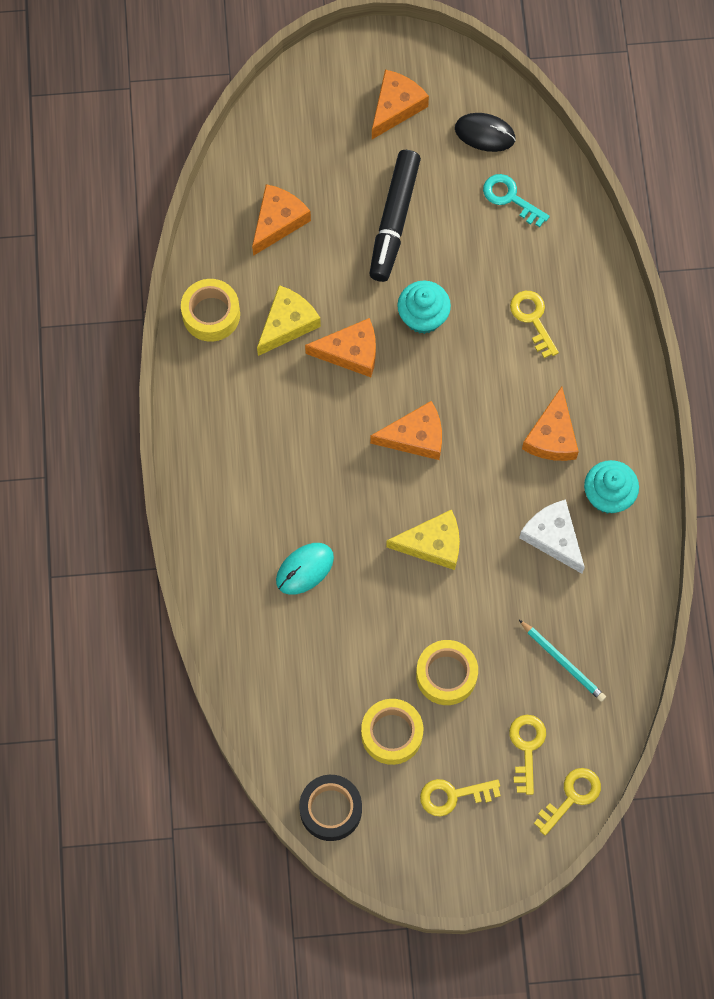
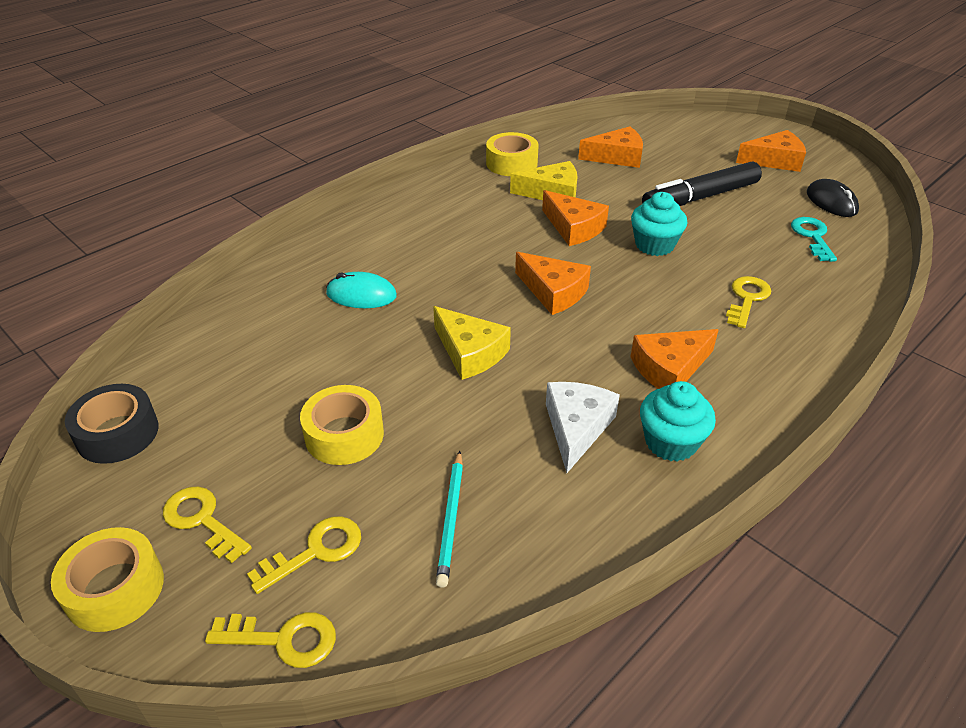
camera: 50 degrees right, 30 degrees down
yellow tape [361,699,423,765] -> yellow tape moved to [51,527,164,632]

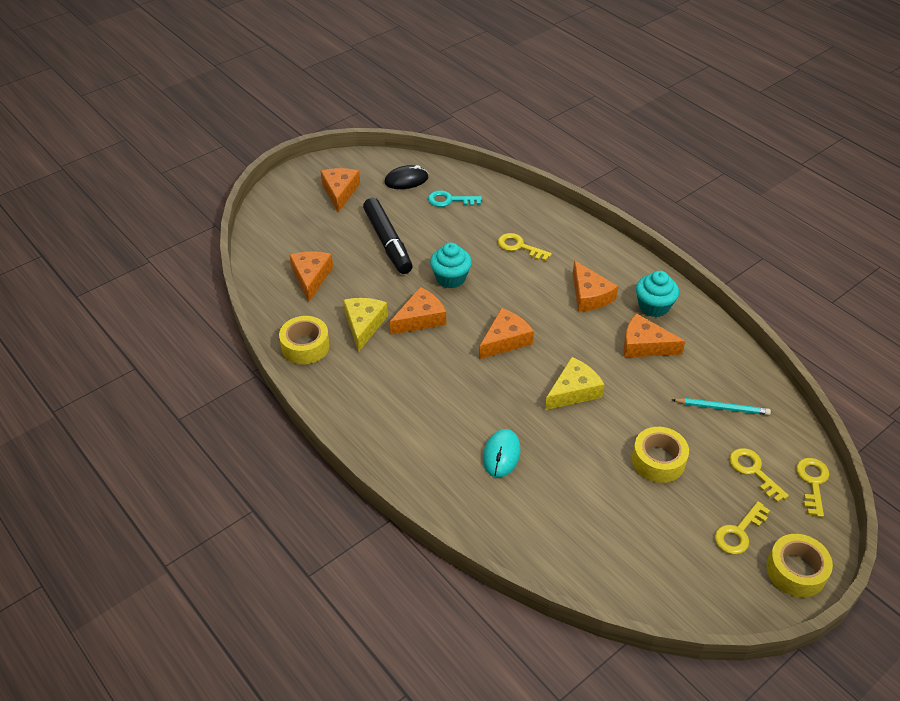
camera: 85 degrees left, 5 degrees up
black tape [65,384,159,464] -> none
white cheese [546,382,620,473] -> orange cheese [623,313,685,357]

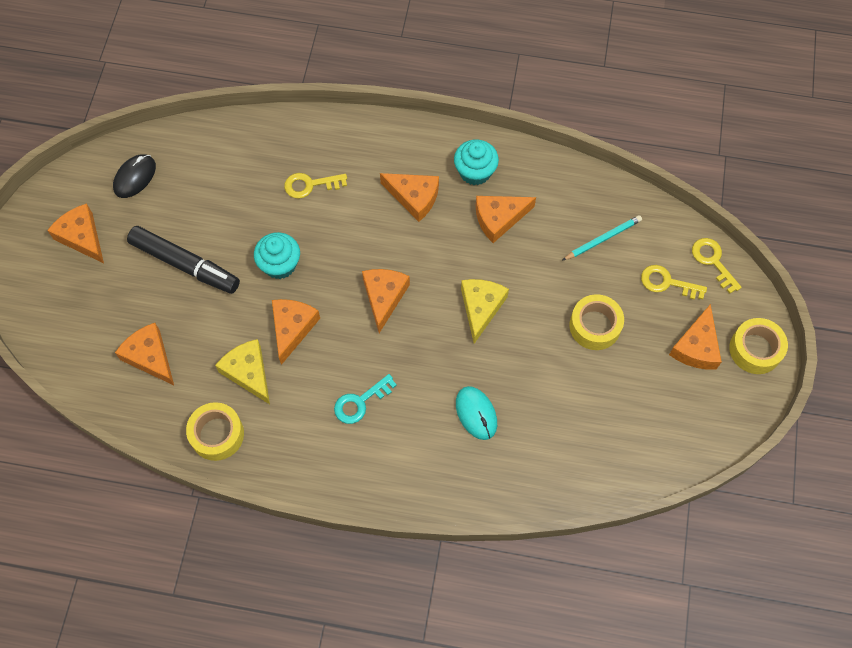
camera: 40 degrees left, 20 degrees up
turquoise key [428,190,482,207] -> turquoise key moved to [334,374,397,424]
yellow key [714,502,770,555] -> orange cheese [669,304,722,370]

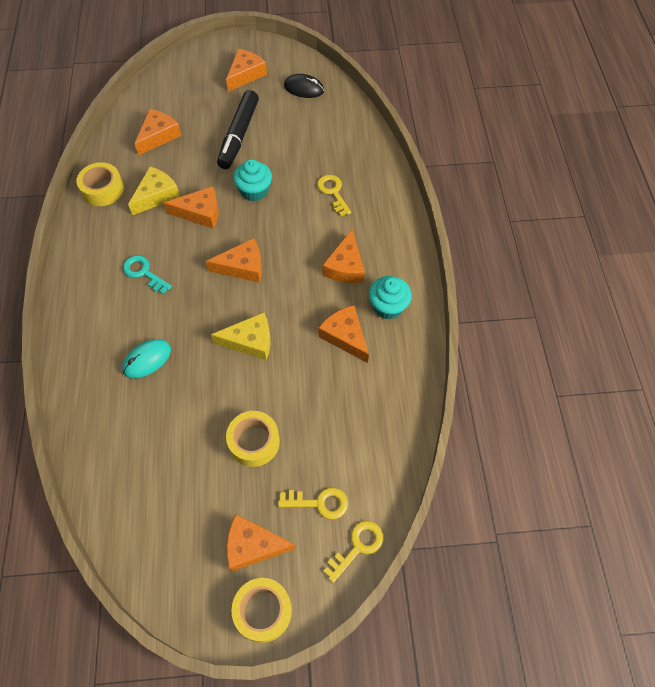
camera: 75 degrees right, 5 degrees down
turquoise pencil [562,215,642,261] -> none
yellow key [641,265,707,300] -> yellow key turned 90 degrees clockwise [278,488,348,519]

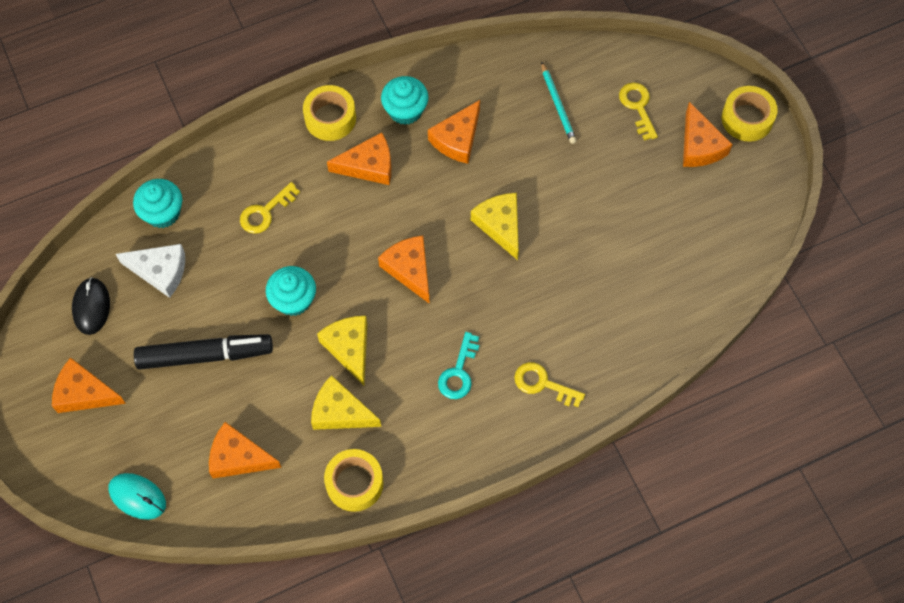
camera: 110 degrees left, 5 degrees up
turquoise mouse [122,339,171,378] -> turquoise mouse moved to [108,473,166,520]
orange cheese [164,186,218,228] -> yellow cheese [317,316,367,386]
yellow tape [226,411,280,467] -> yellow tape moved to [303,85,356,141]
yellow key [323,521,383,583] -> yellow key moved to [514,362,585,407]
none -> white cheese [116,244,185,298]
none -> turquoise cupcake [133,179,182,228]
none -> turquoise pencil [541,62,577,144]

